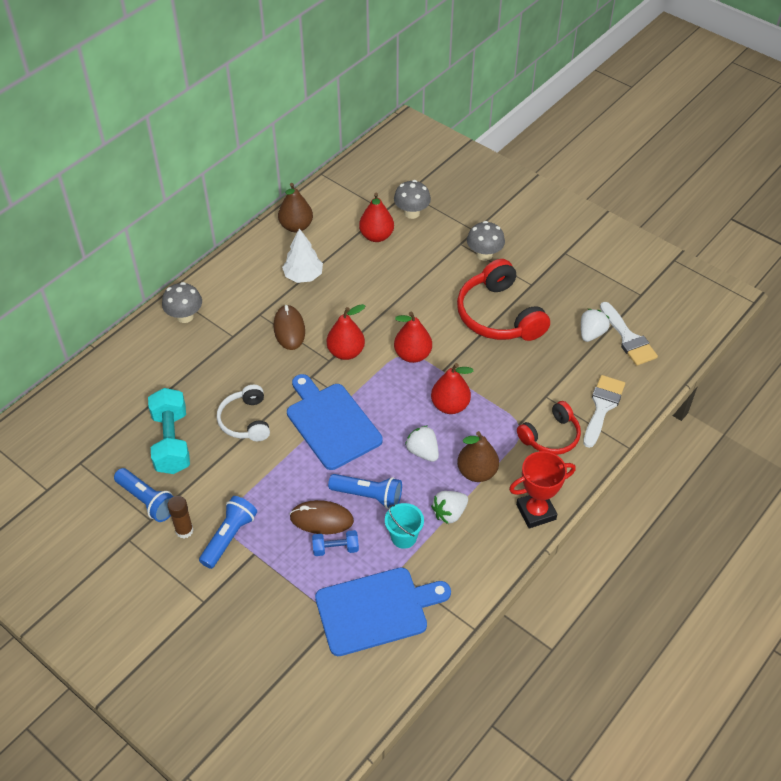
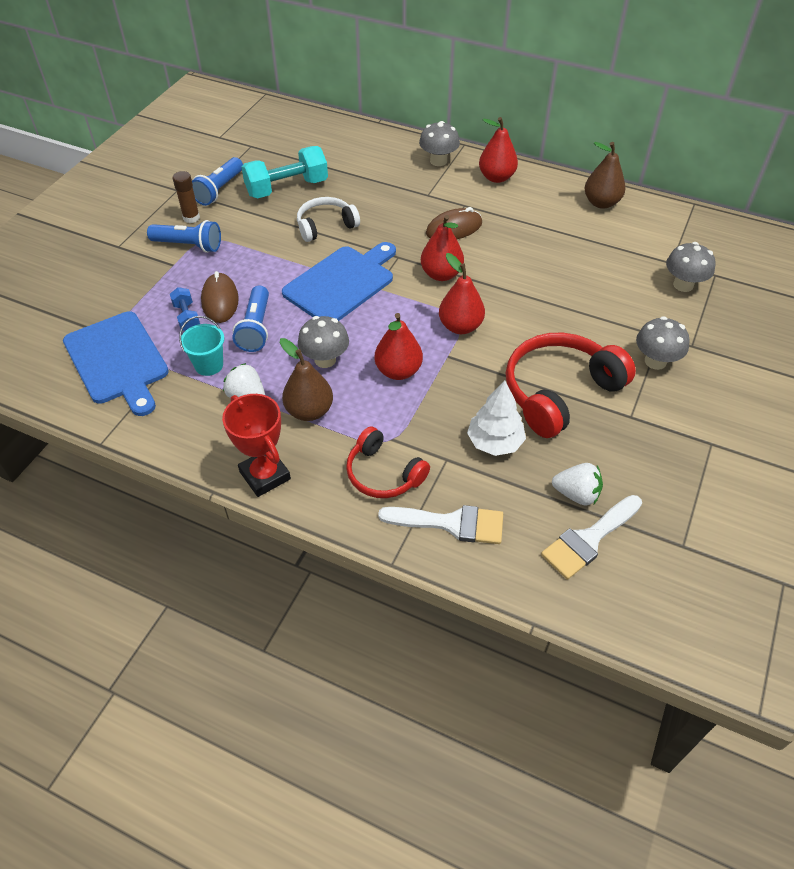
camera: 75 degrees right, 0 degrees up
white tree [282,228,323,283] -> white tree moved to [467,380,526,456]
red pear [359,192,394,242] -> red pear moved to [479,117,518,183]
white strawberry [405,426,439,462] -> grey mushroom [298,316,349,368]

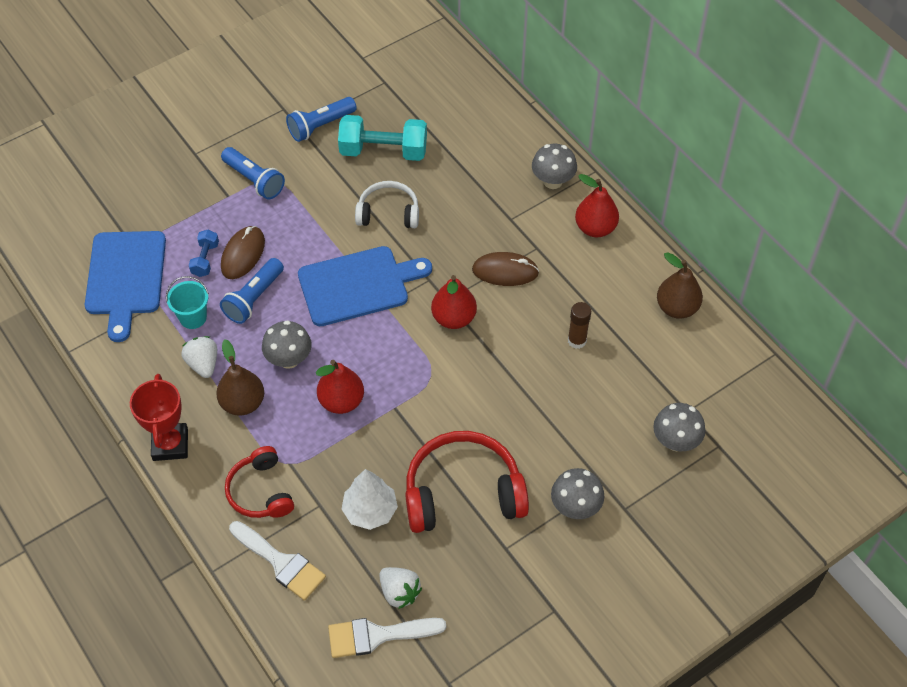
camera: 30 degrees right, 5 degrees up
brown glue stick [173,171,200,223] -> brown glue stick moved to [568,302,591,349]
red pear [439,253,485,334] -> none

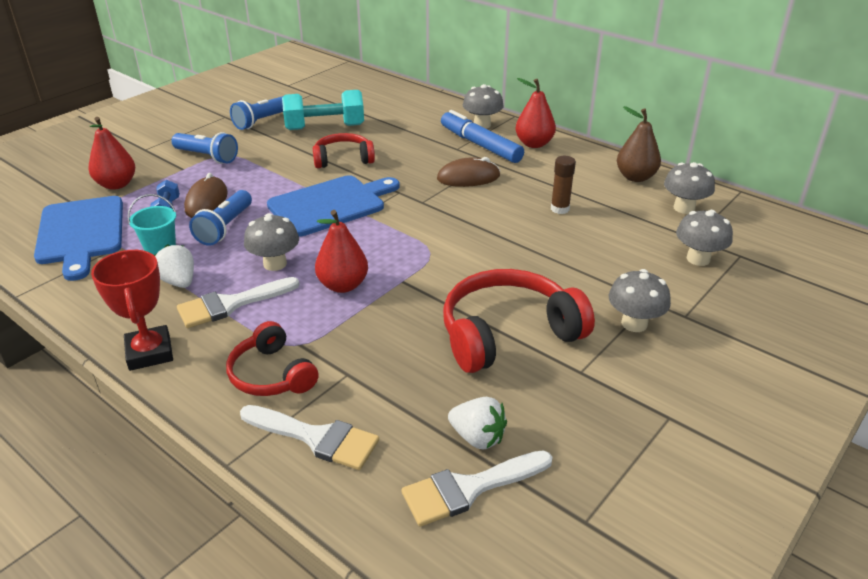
camera: 15 degrees left, 20 degrees down
brown pear [216,339,264,416] -> white brush [177,277,300,328]
white tree [341,469,398,530] -> none
white headphones [355,181,419,228] -> red headphones [313,133,375,168]
red pear [431,275,477,329] -> red pear moved to [89,117,135,190]
none -> blue marker [441,110,524,163]
none -> grey mushroom [664,162,715,214]

